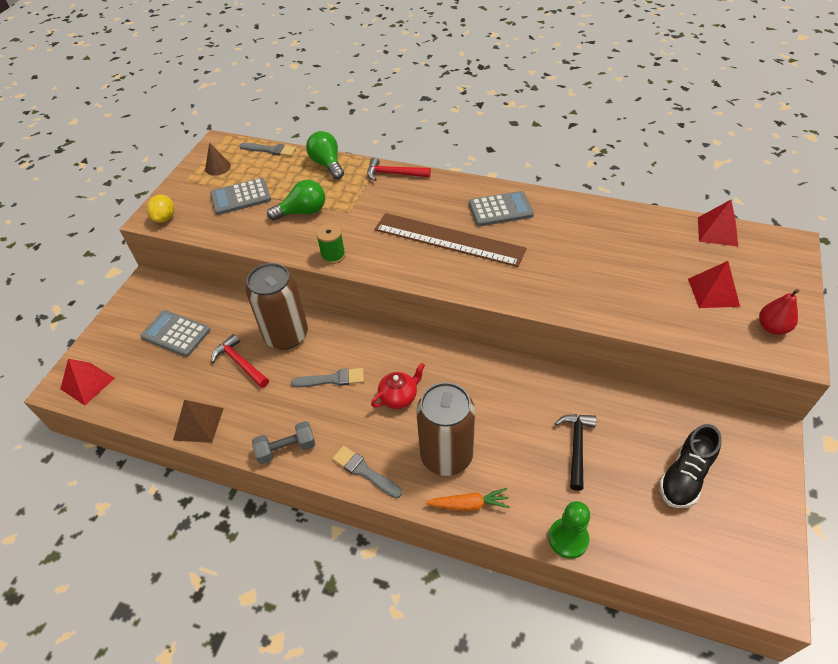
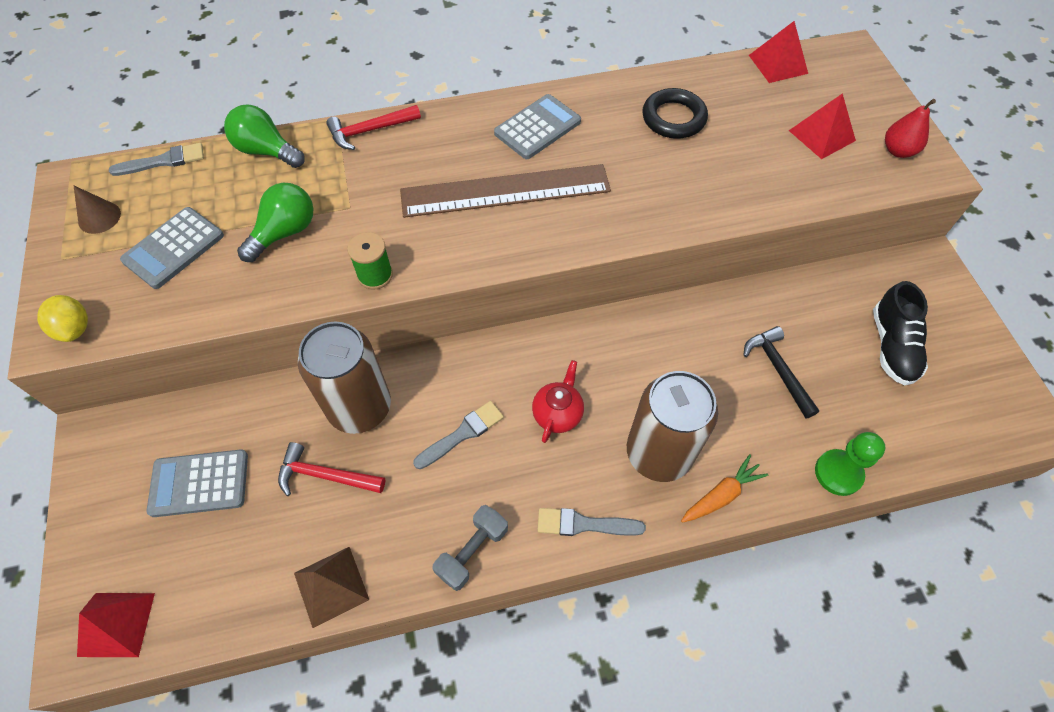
camera: 35 degrees left, 10 degrees up
none -> black ring [642,88,708,139]

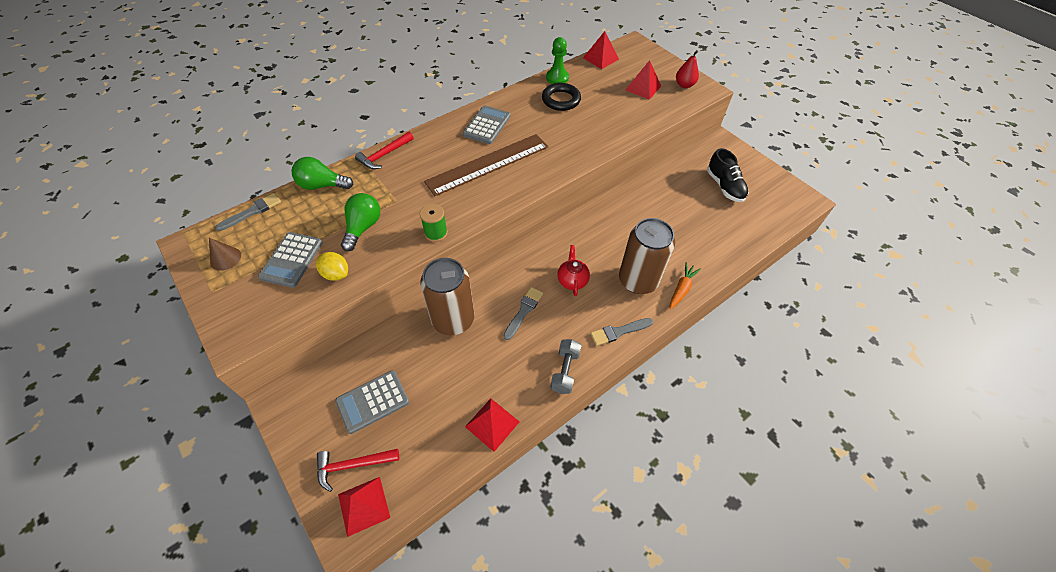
camera: 25 degrees left, 5 degrees down
yellow lemon [37,295,88,342] -> yellow lemon moved to [316,252,348,281]
red hammer [278,442,385,496] -> red hammer moved to [317,449,399,492]
brown pyramid [294,547,369,628] -> red pyramid [465,399,520,452]
black hammer [744,326,820,418] -> none
green pawn [815,432,886,496] -> green pawn moved to [546,37,569,84]

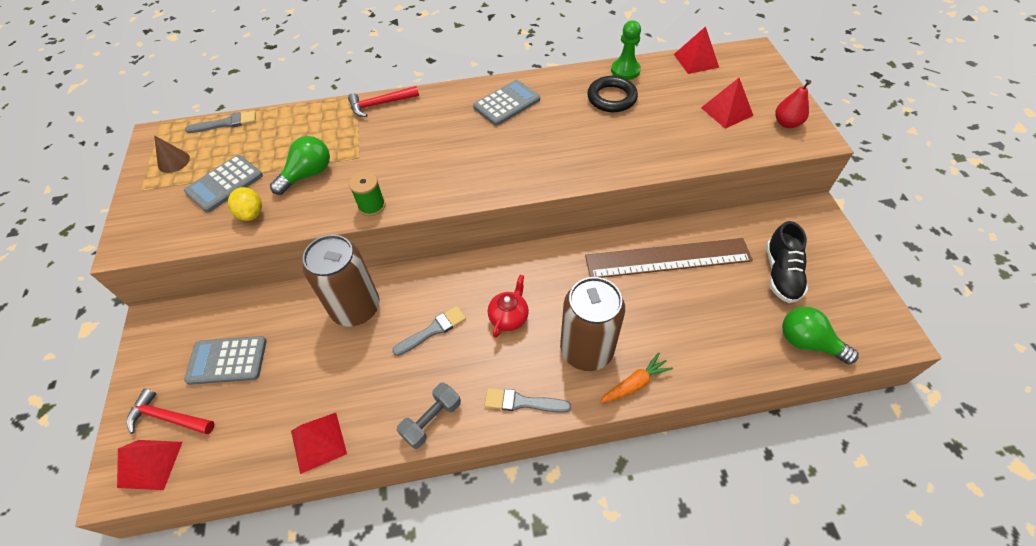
camera: 30 degrees right, 0 degrees up
green light bulb [292,157,353,190] -> green light bulb moved to [782,307,859,364]
brown ruler [424,134,549,196] -> brown ruler moved to [585,238,753,278]

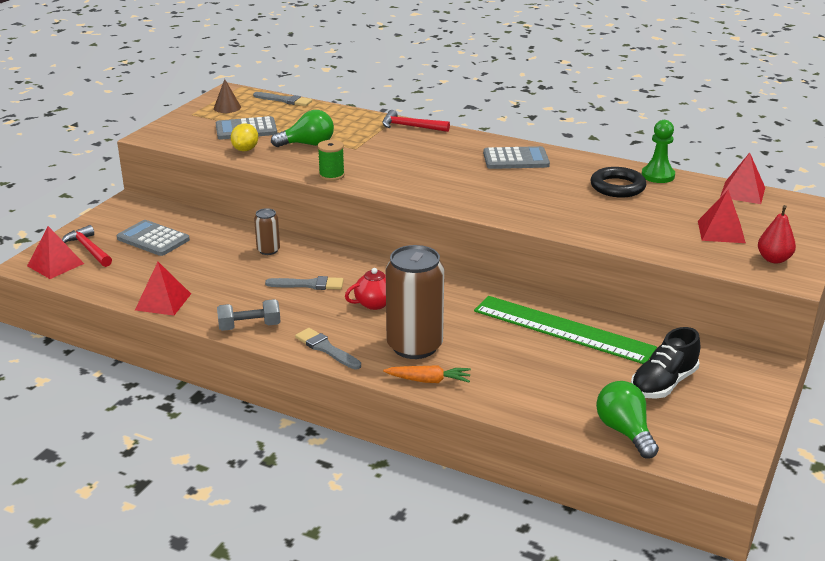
camera: 35 degrees right, 25 degrees down
brown can [303,235,380,327] -> brown can [254,208,280,255], size x0.48
brown ruler [585,238,753,278] -> green ruler [474,296,657,364]

